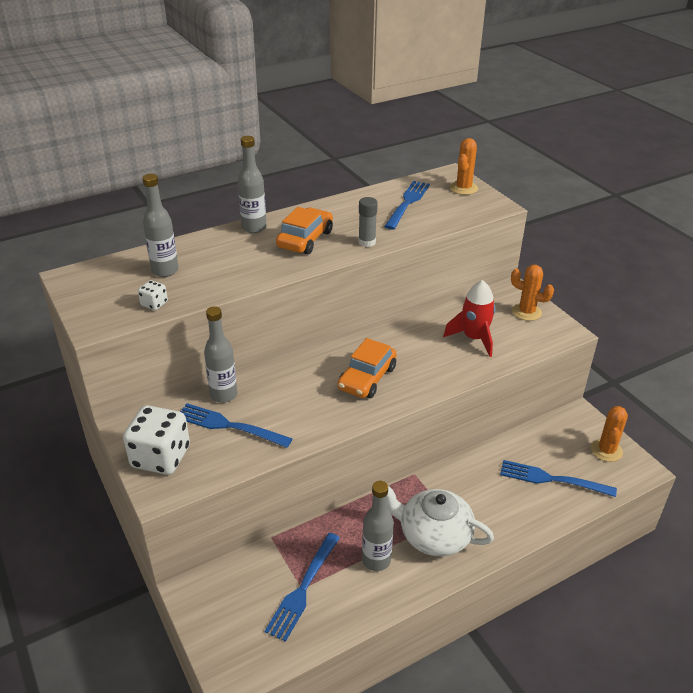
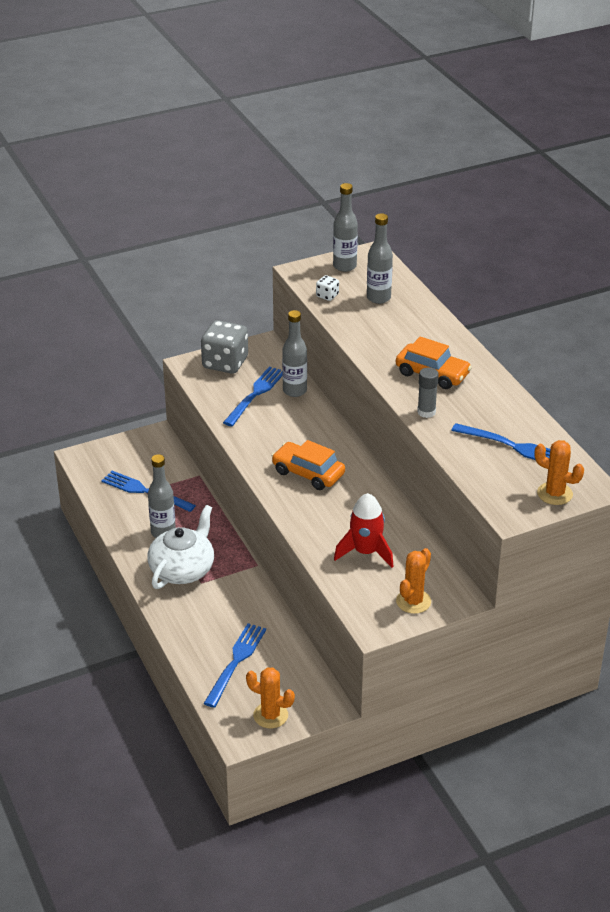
camera: 95 degrees right, 0 degrees up
white dice [123,405,190,475] -> grey dice [201,320,248,374]
grey bottle [238,136,267,233] -> grey bottle moved to [333,183,358,272]

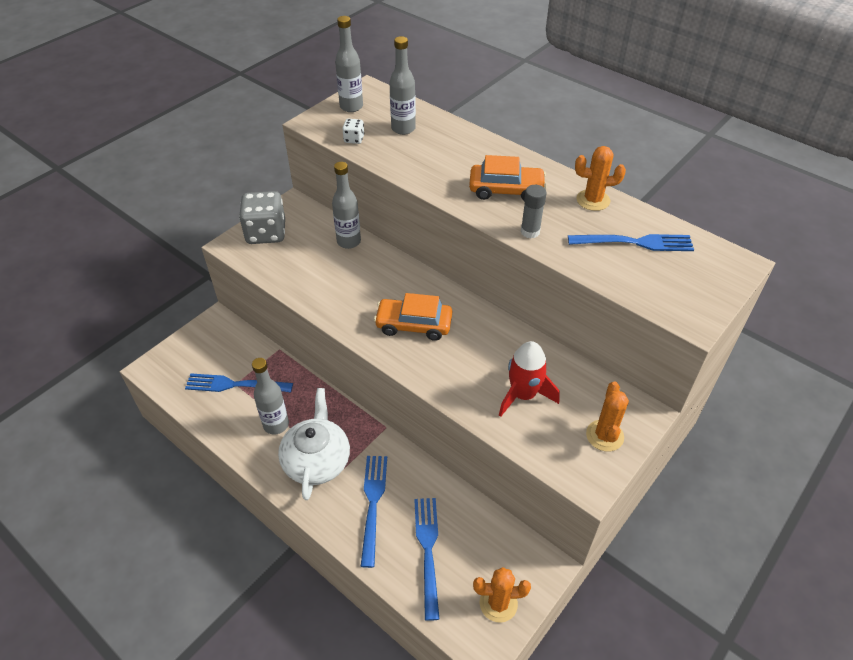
camera: 25 degrees left, 10 degrees up
blue fork [223,366,282,426] -> blue fork moved to [361,456,387,568]
orange cactus [534,440,584,505] -> orange cactus moved to [575,146,626,211]

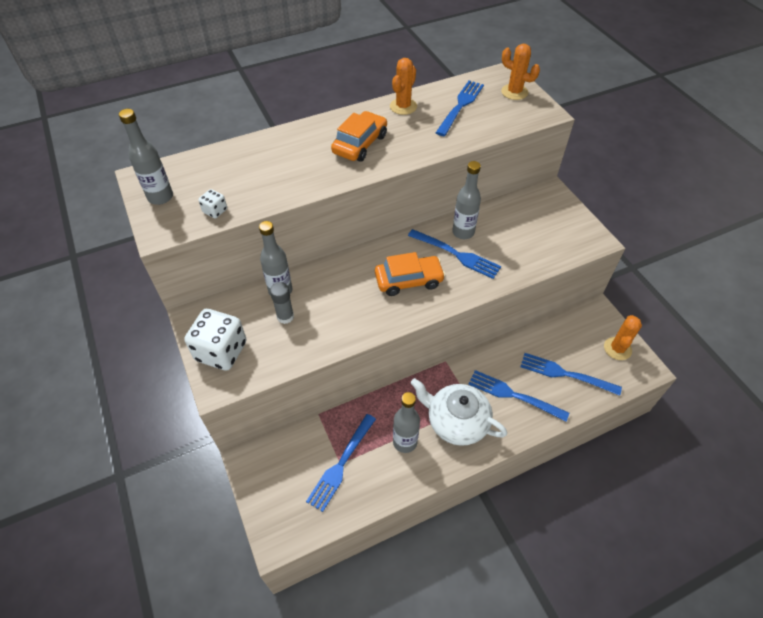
camera: 65 degrees left, 5 degrees up
grey dice [239,191,285,244] -> white dice [184,309,246,370]
orange car [374,293,452,341] -> orange car turned 135 degrees counterclockwise [375,252,445,296]
grey bottle [389,36,416,135] -> grey bottle moved to [452,161,481,239]
red rocket [499,341,560,417] -> none
grey glue stick [521,185,547,238] -> grey glue stick moved to [270,282,294,324]
orange cactus [586,382,629,452] -> orange cactus moved to [501,44,540,100]
none -> blue fork [408,229,501,279]

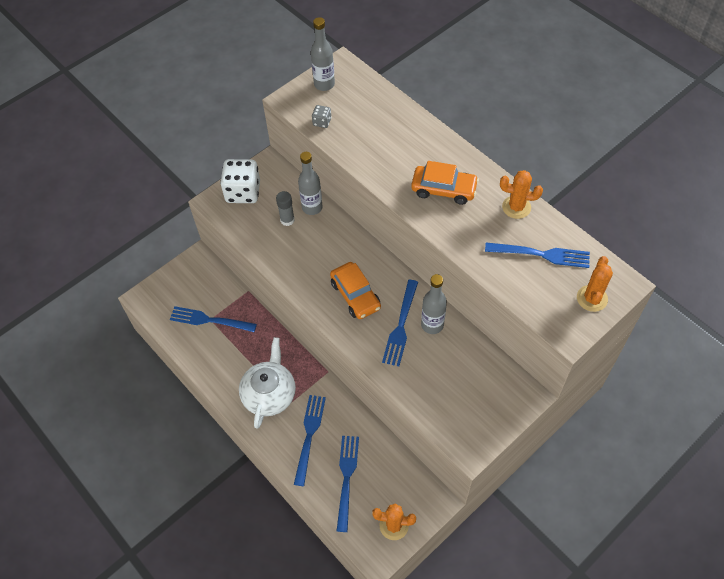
camera: 75 degrees right, 5 degrees up
white dice [198,189,227,218] -> grey dice [312,105,331,128]
grey bottle [393,392,420,453] -> none

